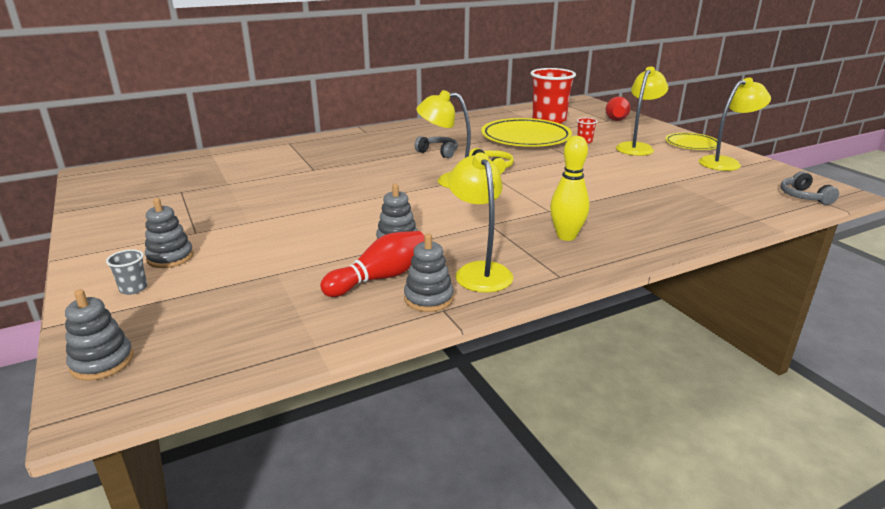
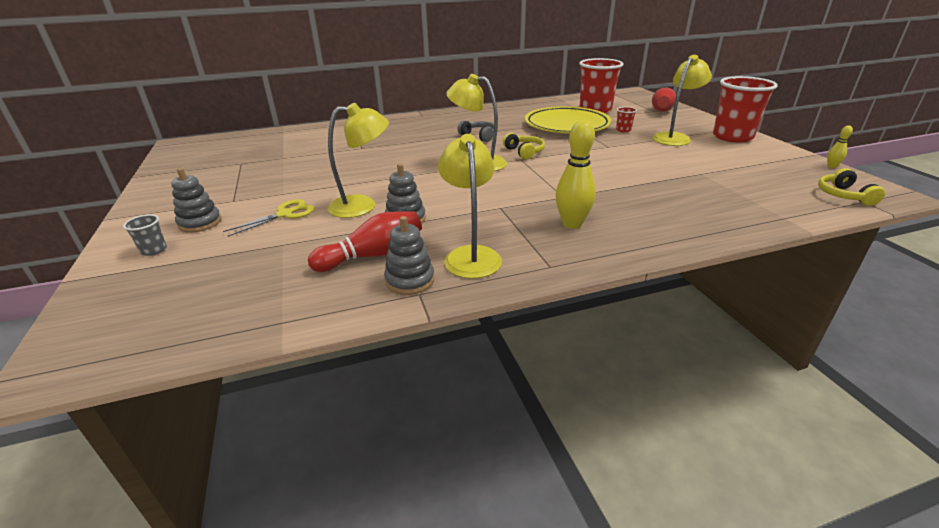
camera: 10 degrees right, 5 degrees up
grey stacking toy [65,289,134,381] -> none
yellow plate [665,133,718,150] -> red cup [713,76,778,143]
yellow lamp [699,77,771,171] -> yellow lamp moved to [327,103,389,218]
grey headphones [781,171,839,205] -> yellow headphones [818,168,885,206]
none -> yellow scissors [223,199,314,237]
none -> yellow bowling pin [827,125,853,168]

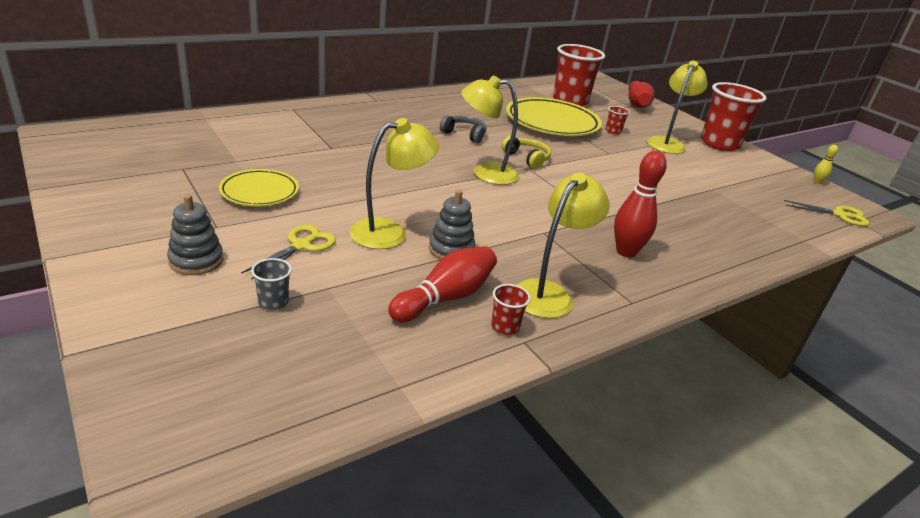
camera: 20 degrees left, 0 degrees up
grey cup [123,214,167,256] -> grey cup moved to [251,258,292,310]
grey stacking toy [384,216,435,295] -> red cup [491,284,531,335]
yellow lamp [438,134,502,279] -> yellow lamp turned 60 degrees clockwise [516,173,610,318]
yellow bowling pin [556,120,596,229] -> red bowling pin [614,151,667,258]
yellow headphones [818,168,885,206] -> yellow scissors [784,200,869,226]
none -> yellow plate [219,169,299,206]

